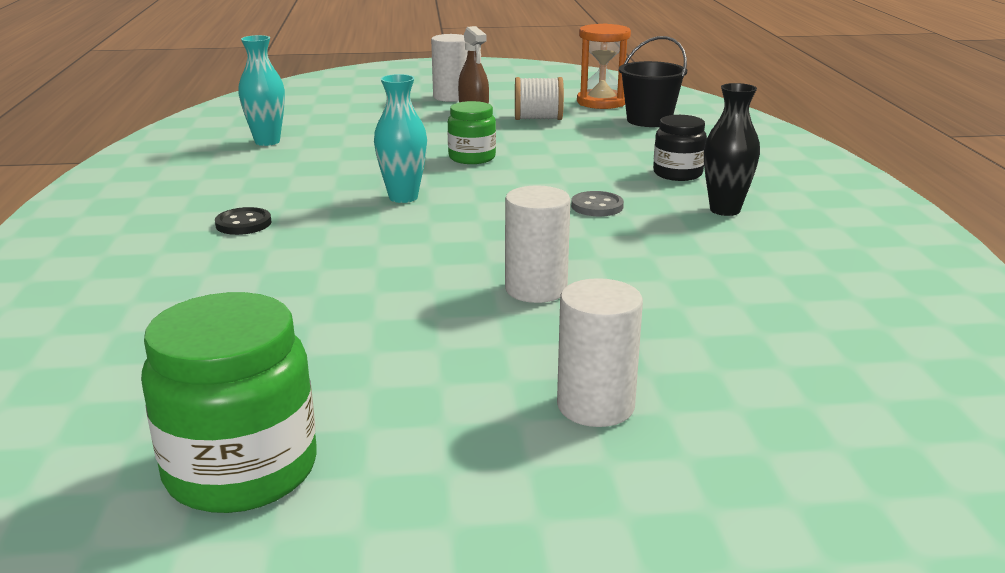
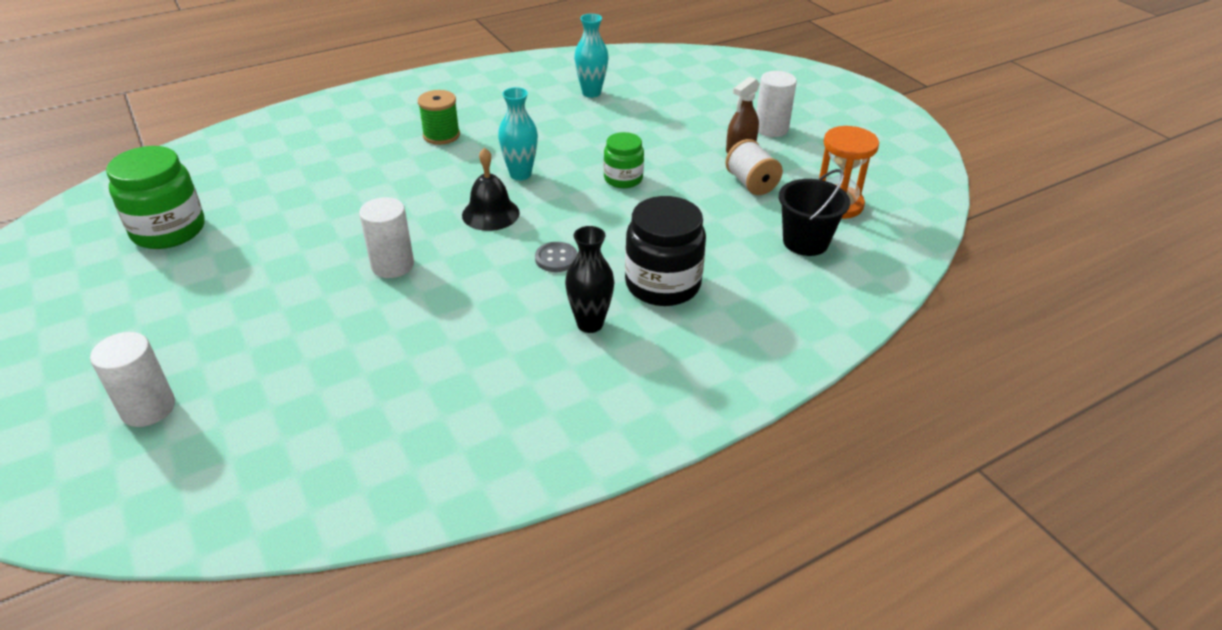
camera: 65 degrees right, 15 degrees up
black button [215,207,271,235] -> green spool [418,90,460,145]
white cylinder [557,278,643,427] -> white cylinder moved to [90,332,175,427]
black jar [653,115,707,181] -> black jar [625,196,706,306], size x1.67
none -> black bell [462,148,520,231]

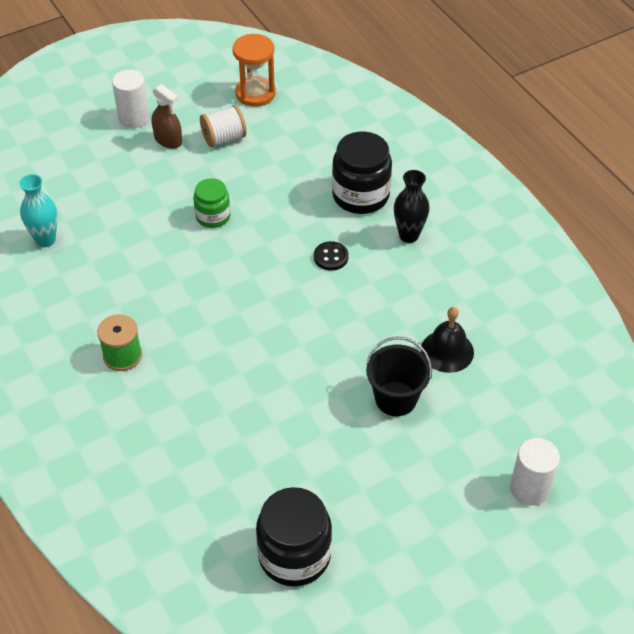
camera: 90 degrees left, 10 degrees up
green jar [106,146,205,249] -> black jar [256,487,332,587]
white cylinder [359,197,414,278] -> none
black bell [462,148,520,231] -> black bell moved to [421,307,474,373]
turquoise vase [498,87,538,181] -> none
grey button [535,242,578,272] -> black button [314,241,349,271]
black bucket [779,169,850,256] -> black bucket moved to [366,337,432,416]

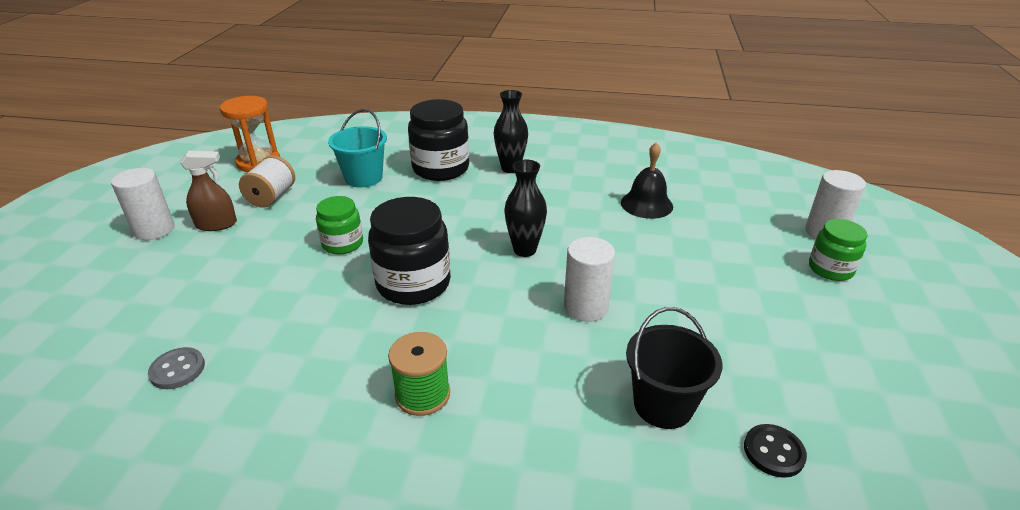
camera: 50 degrees left, 15 degrees down
turquoise vase [19,174,57,247] -> grey button [148,347,205,389]
black jar [256,487,332,587] -> black jar moved to [368,197,451,305]
black button [314,241,349,271] -> black button moved to [744,424,807,478]
black bucket [366,337,432,416] -> black bucket moved to [626,307,722,429]
none -> turquoise bucket [328,109,387,187]
none -> black vase [504,160,547,257]
none -> white cylinder [564,237,615,322]
none -> green jar [809,219,868,281]

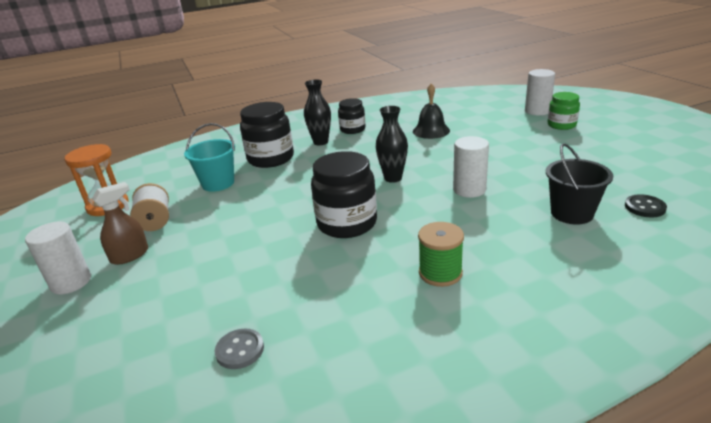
camera: 30 degrees left, 5 degrees down
green jar [316,196,363,254] -> none
none -> black jar [338,98,366,134]

